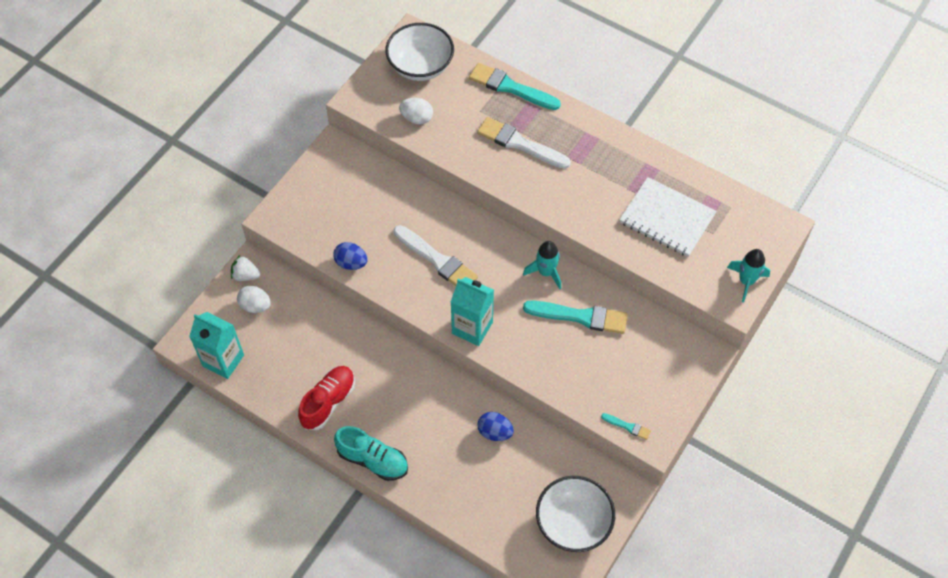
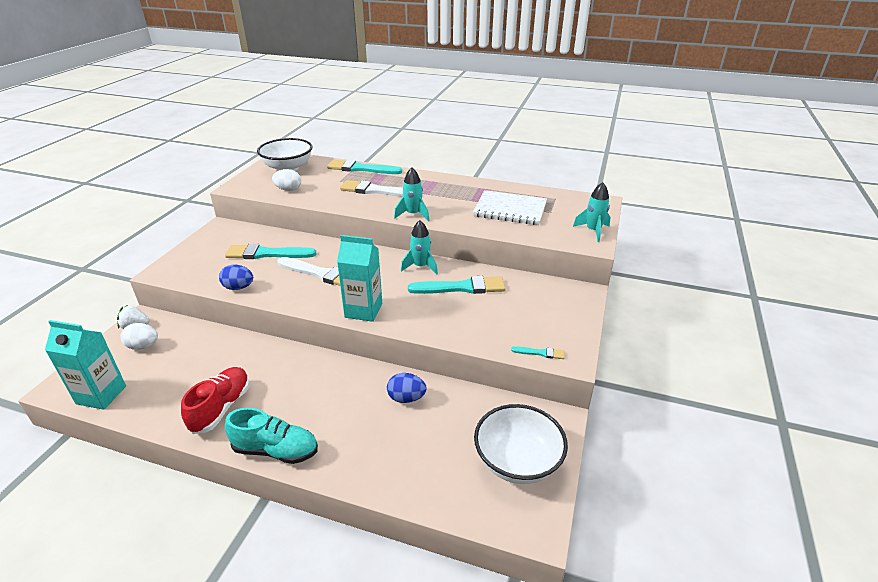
camera: 15 degrees left, 25 degrees down
none -> turquoise brush [225,244,317,259]
none -> turquoise rocket [394,167,429,221]

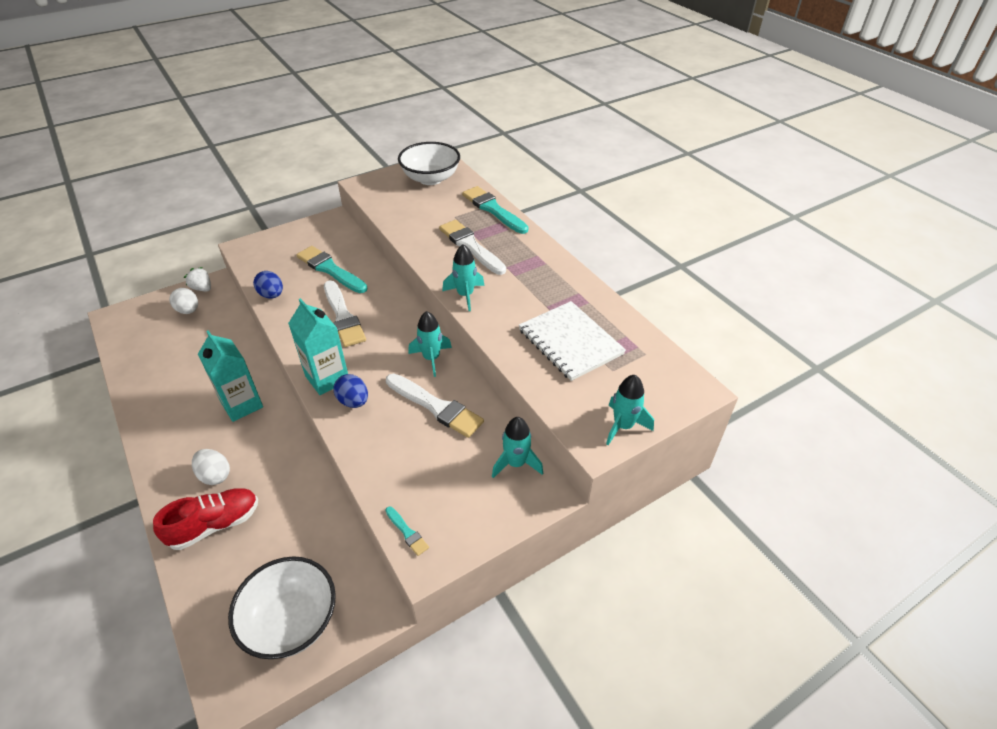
camera: 40 degrees right, 10 degrees up
turquoise carton [45,320,126,410] -> turquoise carton moved to [198,330,263,422]
red shoe [181,367,250,434] -> red shoe moved to [153,488,258,550]
turquoise shoe [225,408,318,464] -> none
white egg [272,169,301,191] -> white egg moved to [192,449,230,485]
blue egg [387,373,426,403] -> blue egg moved to [334,374,368,408]
turquoise brush [408,276,506,294] -> white brush [386,374,484,438]
none -> turquoise rocket [492,417,543,478]

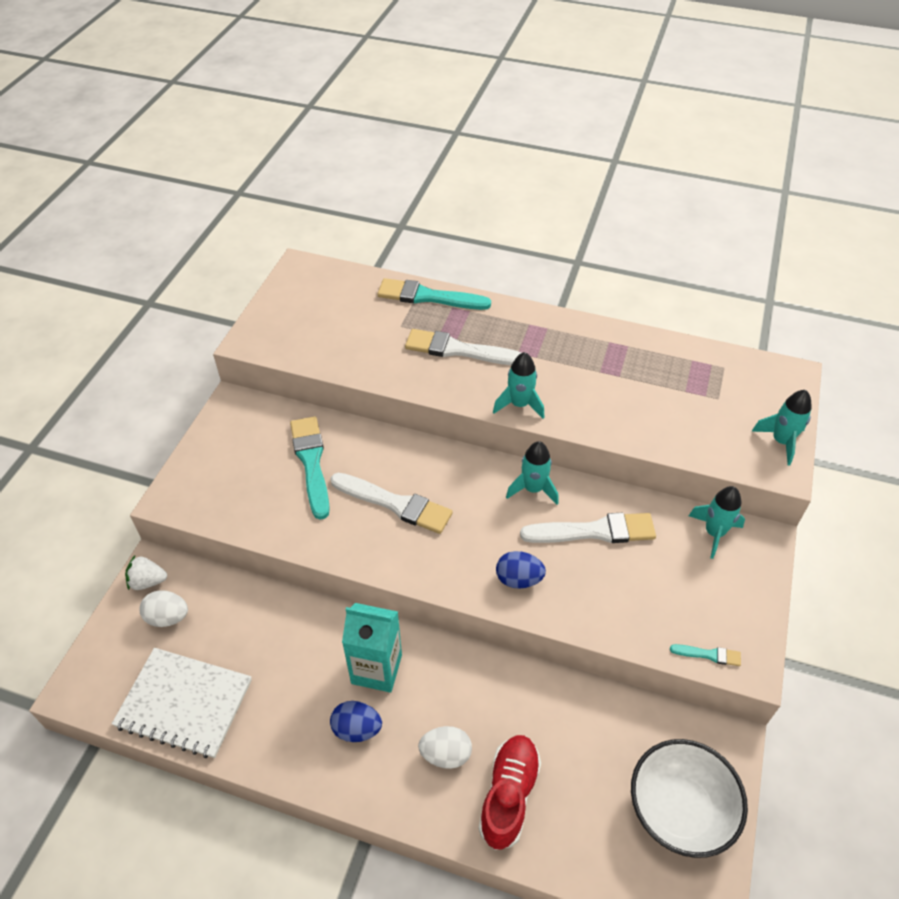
camera: 40 degrees left, 5 degrees up
blue egg [253,271,283,299] -> blue egg moved to [330,701,382,742]
turquoise carton [288,298,348,395] -> none
turquoise brush [296,246,368,293] -> turquoise brush turned 75 degrees clockwise [290,416,330,520]
white bowl [398,142,460,185] -> none
white notebook [519,301,626,381] -> white notebook moved to [112,648,252,758]

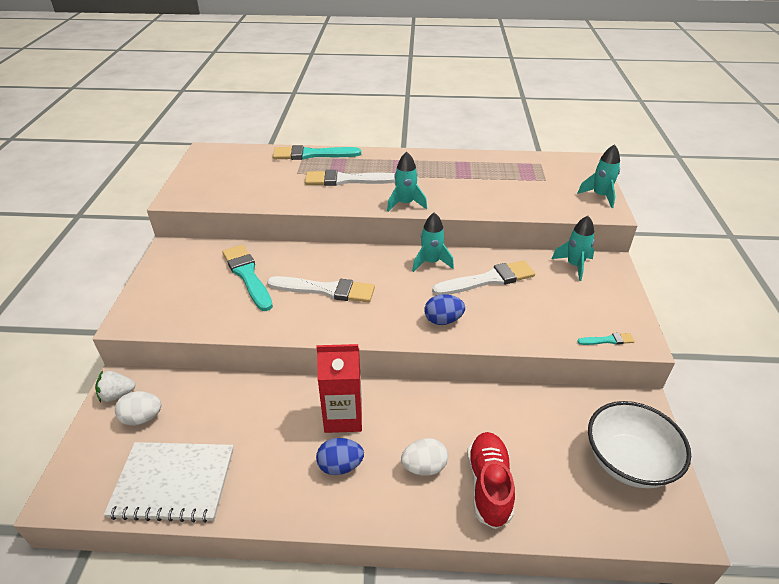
camera: 15 degrees left, 10 degrees down
turquoise carton [342,603,402,693] -> red carton [317,344,362,433]

